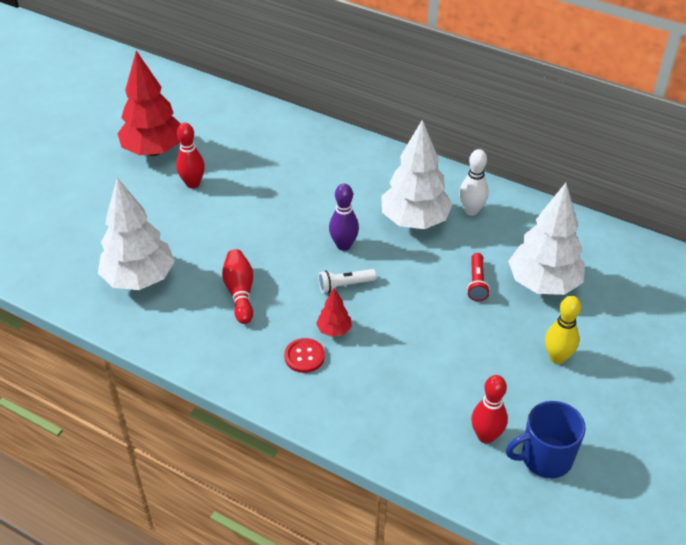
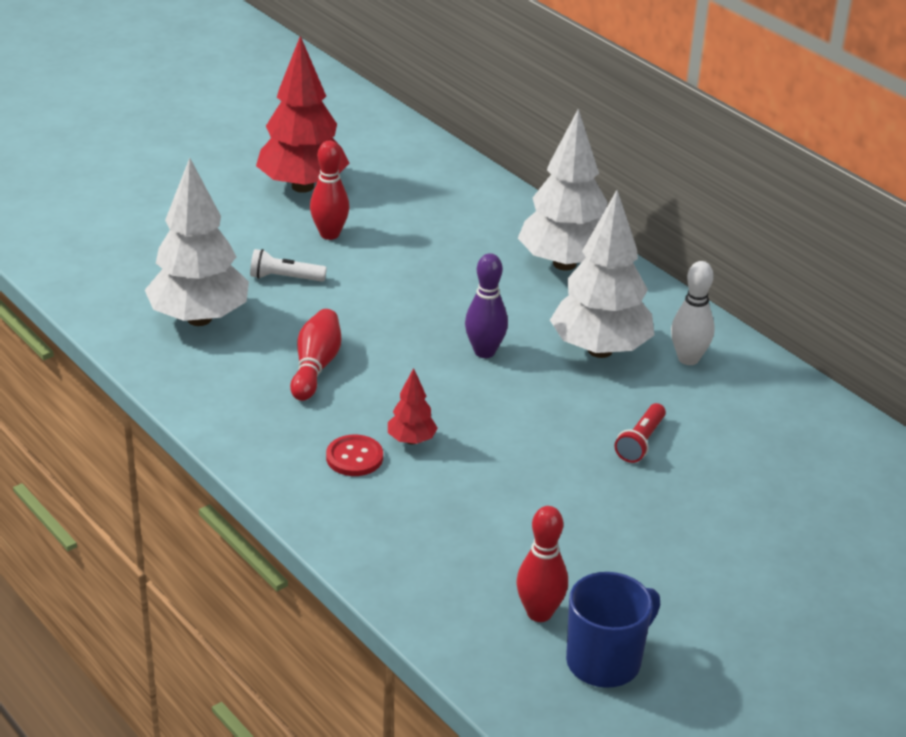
camera: 20 degrees right, 10 degrees down
white flashlight [318,269,376,293] -> white flashlight moved to [250,249,327,282]
blue mug [506,401,586,478] -> blue mug turned 135 degrees clockwise [566,572,660,688]
white tree [508,183,585,295] -> white tree moved to [518,109,608,271]
yellow bowling pin [545,296,581,364] -> none

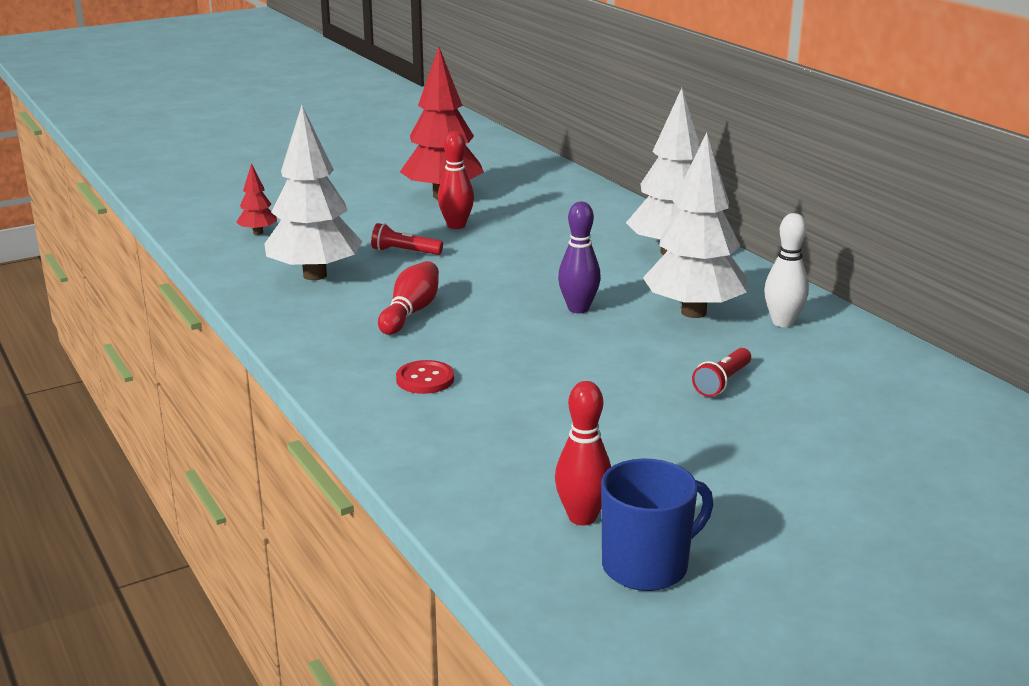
camera: 10 degrees right, 10 degrees down
white flashlight [250,249,327,282] -> red flashlight [371,223,443,255]
red tree [388,368,438,445] -> red tree moved to [236,163,277,235]

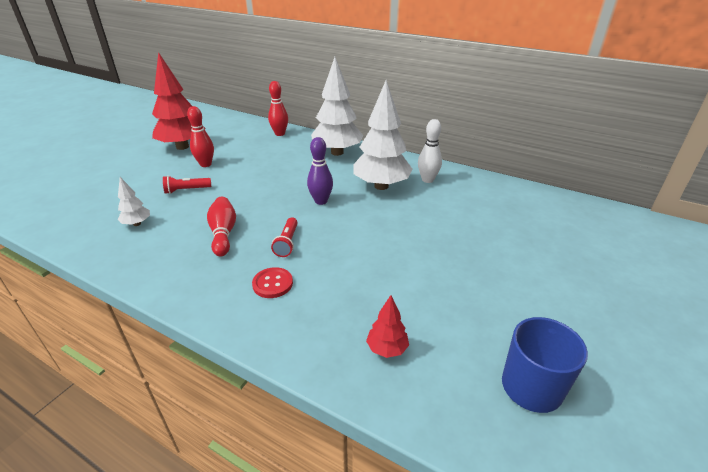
camera: 30 degrees left, 10 degrees up
red tree [236,163,277,235] -> red tree moved to [366,295,409,358]
white tree [264,105,363,280] -> white tree [118,177,150,226], size x0.45
red bowling pin [555,381,611,525] -> red bowling pin moved to [268,81,288,136]
red flashlight [692,348,751,397] -> red flashlight moved to [271,217,298,257]

